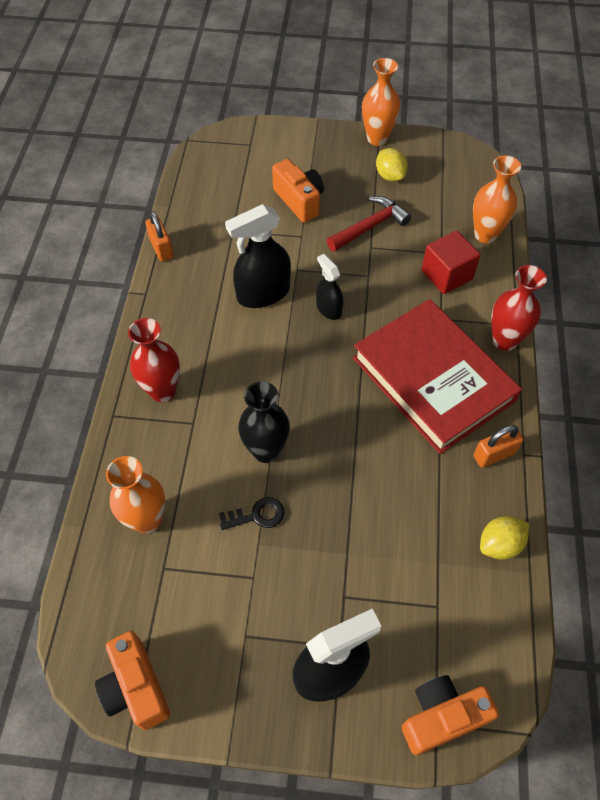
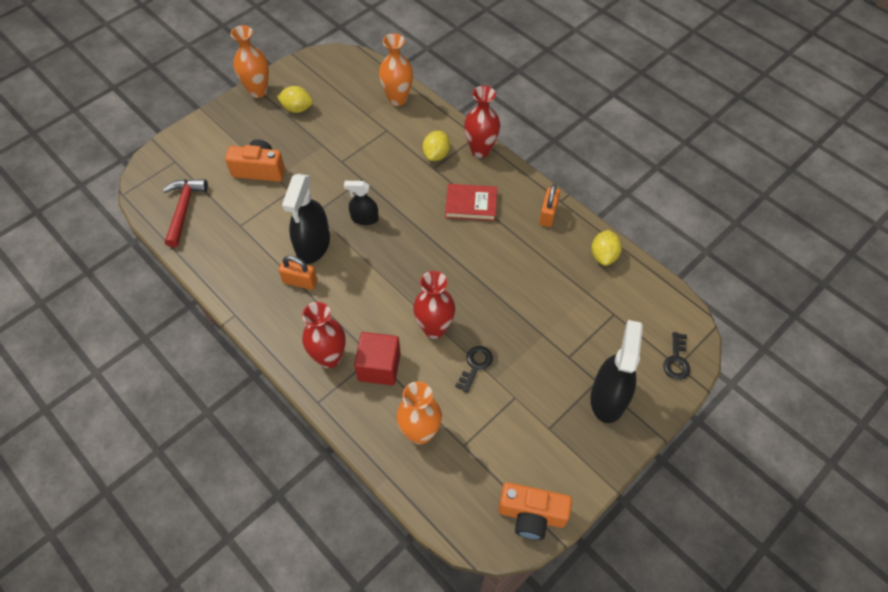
camera: 50 degrees left, 0 degrees up
orange padlock [145,211,173,261] -> orange padlock moved to [279,256,317,290]
black vase [238,381,290,463] -> red vase [413,271,455,339]
red hammer [327,196,411,252] -> red hammer moved to [163,179,208,247]
red book [353,299,522,454] -> red book [445,184,497,221], size x0.47
orange camera [402,675,499,755] -> black key [663,332,690,380]
red cube [421,230,481,294] -> red cube moved to [354,332,401,385]
none -> yellow lemon [423,131,450,161]

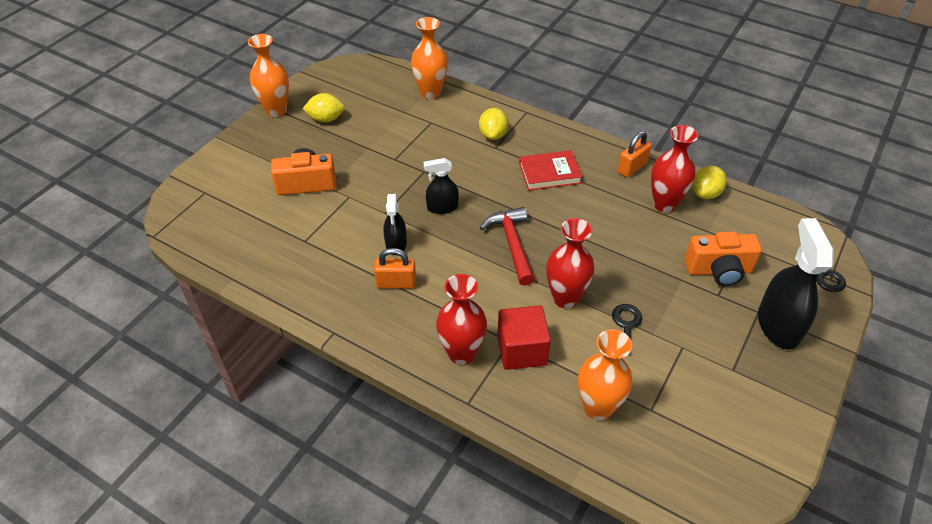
camera: 15 degrees left, 10 degrees down
red hammer [163,179,208,247] -> red hammer moved to [480,207,535,286]
black spray bottle [282,174,330,264] -> black spray bottle [383,194,407,255], size x0.57
red vase [464,86,500,158] -> red vase moved to [651,125,698,213]
orange camera [498,482,572,540] -> orange camera moved to [685,232,762,286]
orange padlock [539,184,560,227] -> orange padlock turned 45 degrees clockwise [618,131,652,178]
yellow lemon [591,230,622,266] -> yellow lemon turned 45 degrees clockwise [692,166,727,199]

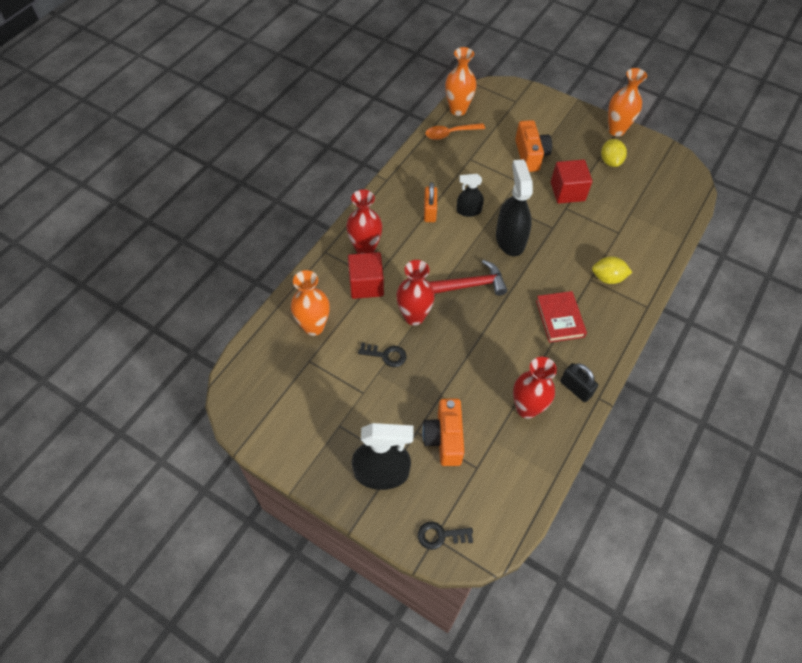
camera: 90 degrees right, 10 degrees up
orange vase [411,17,448,99] -> orange vase moved to [445,47,477,116]
black spray bottle [424,158,459,214] -> black spray bottle [496,159,533,256], size x1.74
orange padlock [618,131,652,178] -> black padlock [560,363,598,402]
yellow lemon [692,166,727,199] -> none
none -> orange spoon [425,123,485,140]
none -> red cube [551,159,592,204]

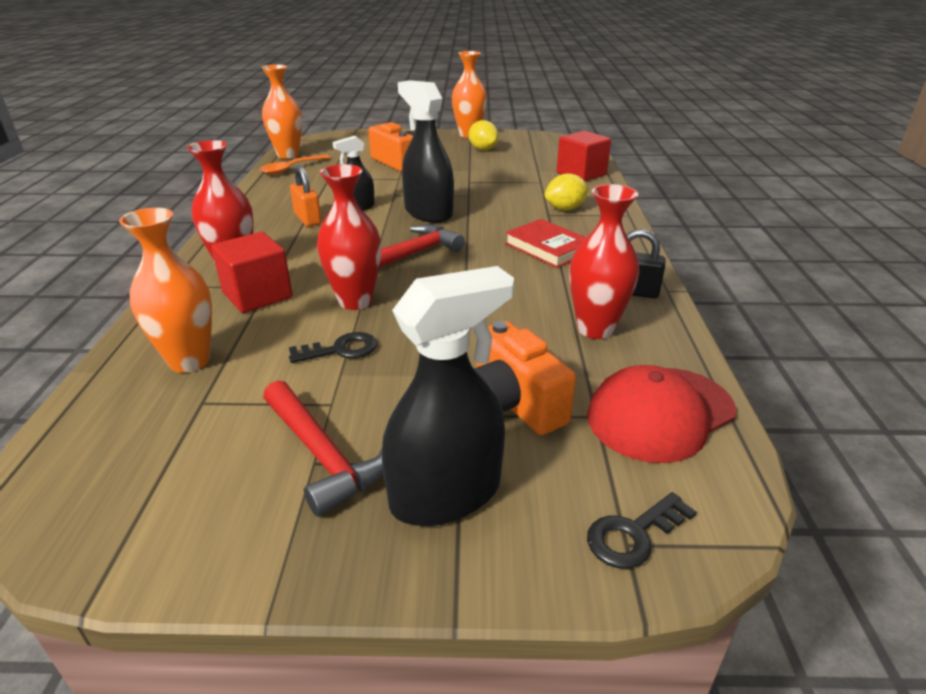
camera: 30 degrees left, 25 degrees down
red cube [551,159,592,204] -> red cube moved to [557,131,611,181]
none -> red hammer [263,380,383,517]
none -> red cap [587,365,736,463]

